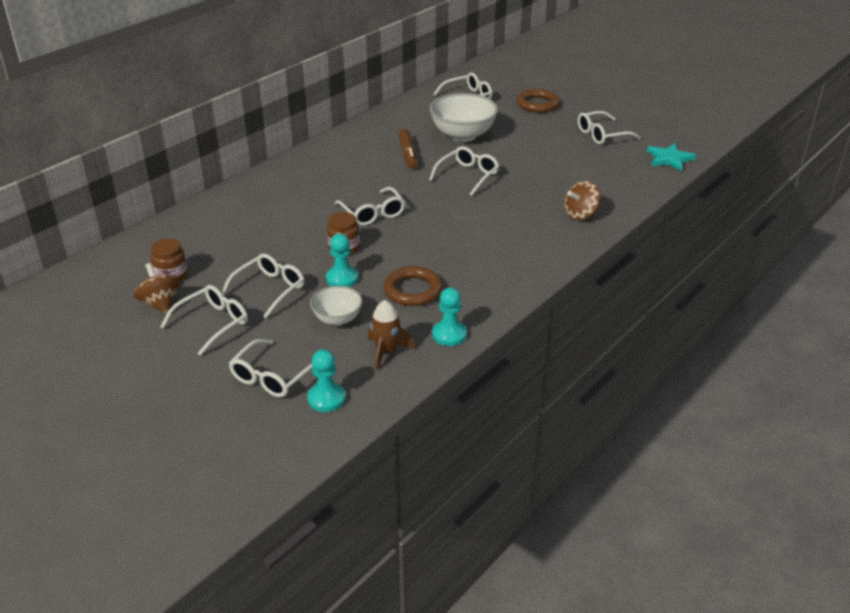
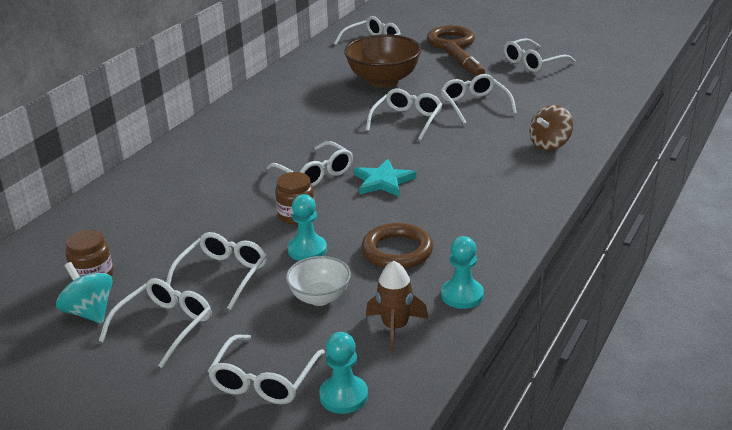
camera: 10 degrees left, 5 degrees down
brown spinning top [134,263,180,314] -> turquoise spinning top [56,262,113,324]
brown marker [399,129,418,169] -> brown marker moved to [445,42,485,76]
white bowl [430,93,498,142] -> brown bowl [344,34,422,87]
turquoise star [647,143,696,171] -> turquoise star moved to [354,159,416,197]
none -> white glasses [440,74,517,124]

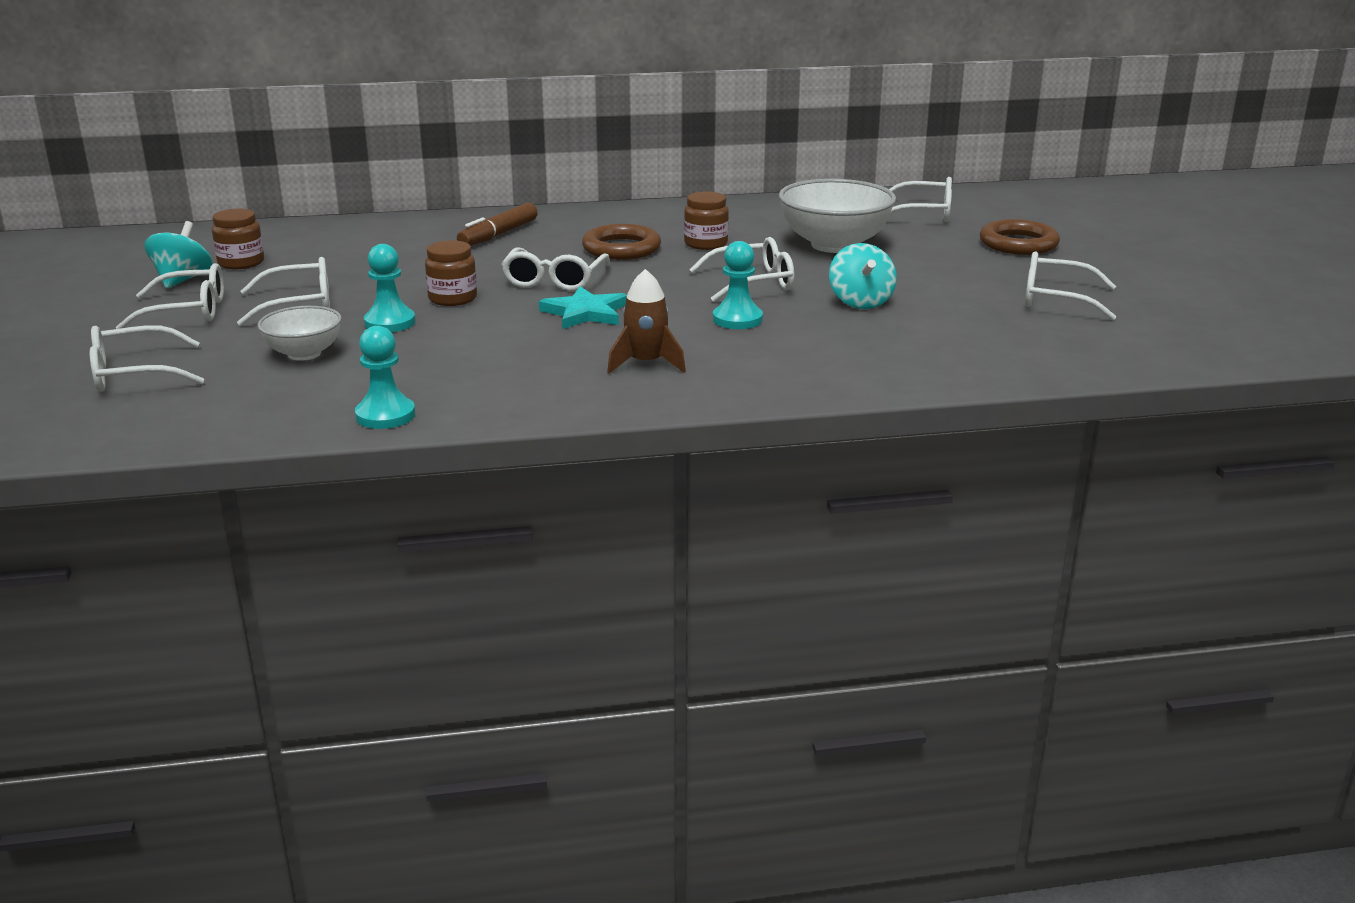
camera: 50 degrees right, 5 degrees down
turquoise pawn [319,332,368,414] -> turquoise pawn moved to [713,241,763,329]
brown bowl [344,34,422,87] -> white bowl [779,179,896,253]
brown ring [362,223,433,269] -> brown ring moved to [582,224,661,260]
brown rocket [366,261,428,351] -> brown rocket moved to [607,269,686,374]
white glasses [440,74,517,124] -> turquoise spinning top [829,243,897,309]
brown marker [445,42,485,76] -> brown marker moved to [457,203,538,246]
brown spinning top [529,105,573,150] -> none
none -> brown jar [684,191,729,250]

